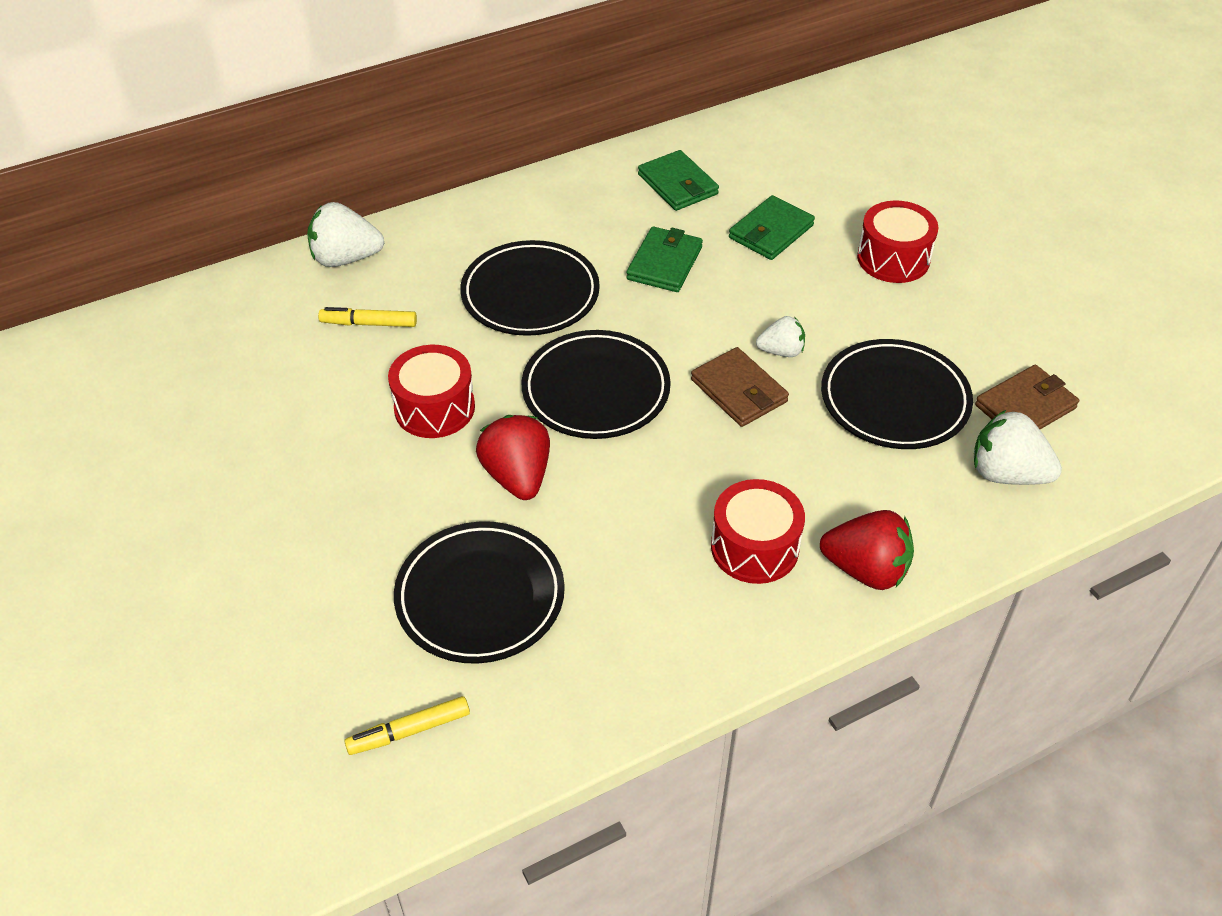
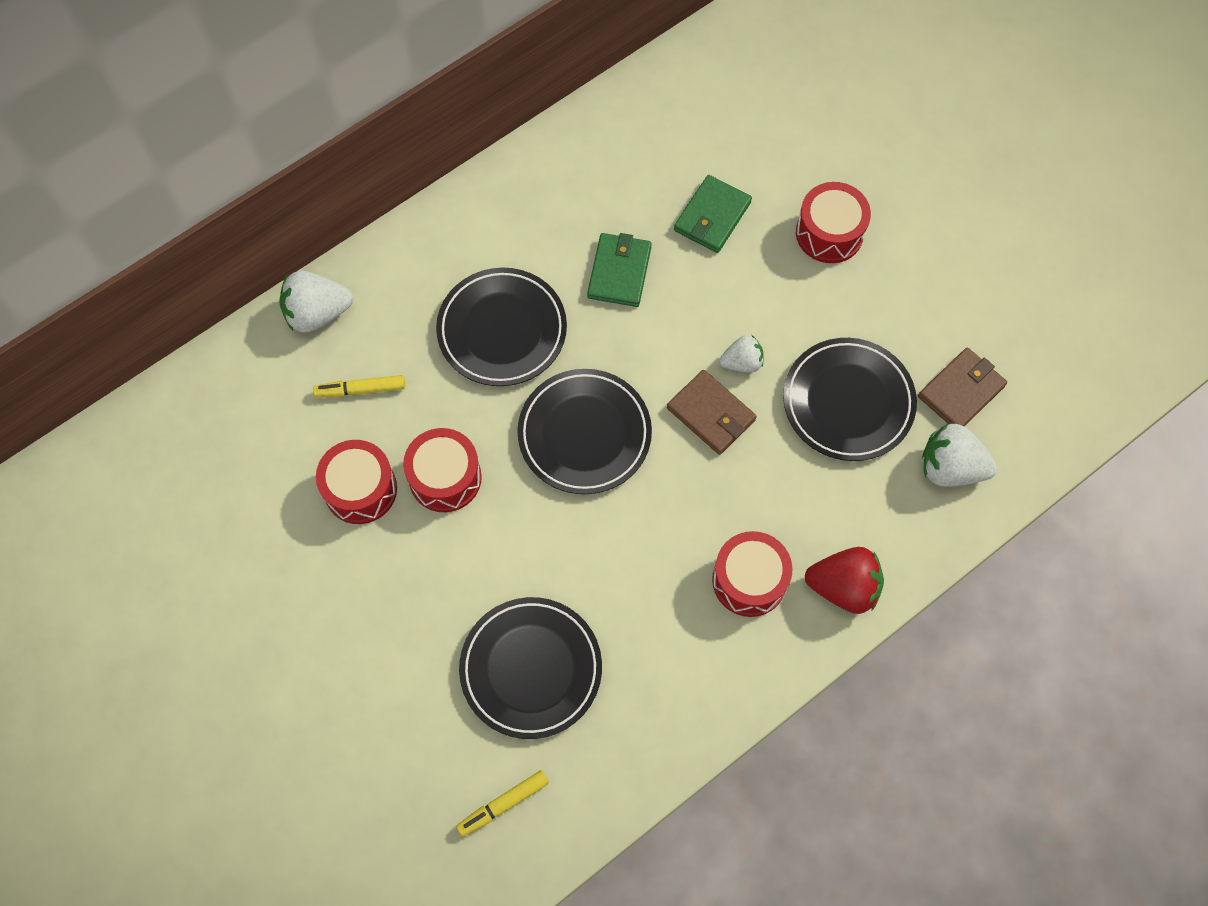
camera: 10 degrees left, 20 degrees up
red strawberry [476,415,550,500] -> none
green wallet [638,150,719,211] -> none
none -> red drum [316,440,397,524]

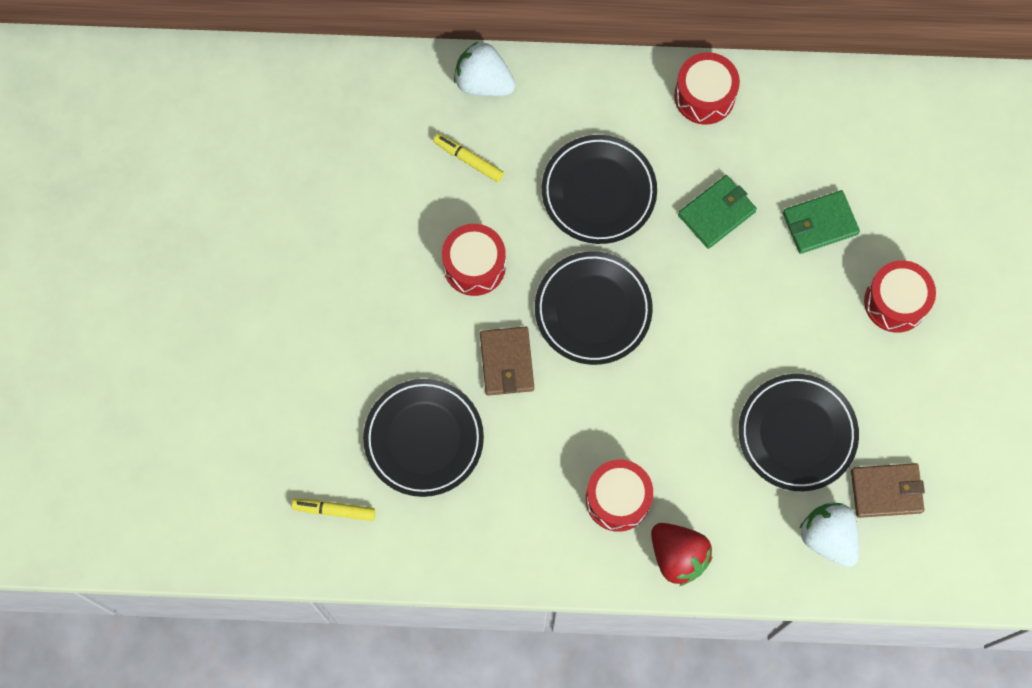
camera: 40 degrees right, 5 degrees up
red drum [316,440,397,524] -> red drum moved to [674,52,740,125]
brown wallet [667,370,757,455] -> brown wallet moved to [480,327,534,396]
white strawberry [719,335,764,373] -> none

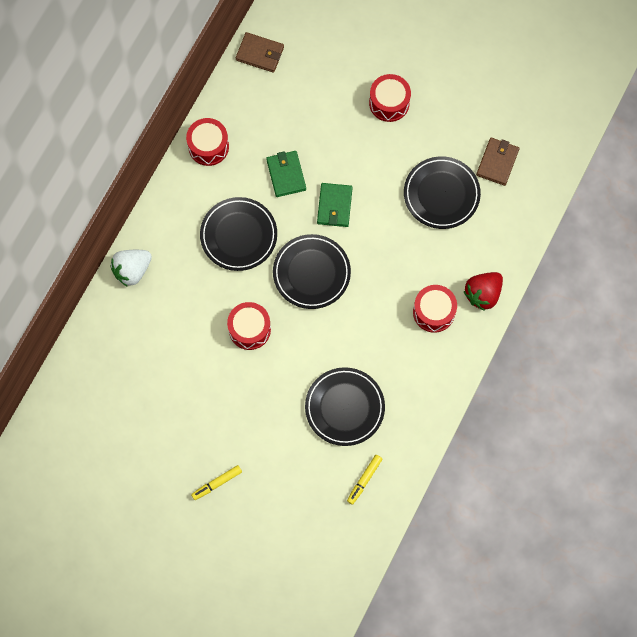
camera: 65 degrees left, 0 degrees up
yellow marker [433,133,504,182] -> yellow marker moved to [191,465,242,500]
brown wallet [480,327,534,396] -> brown wallet moved to [236,32,284,73]
red strawberry [651,523,713,586] -> red strawberry turned 150 degrees clockwise [464,272,503,311]
green wallet [783,190,860,254] -> green wallet moved to [317,183,353,227]
white strawberry [799,502,859,567] -> none

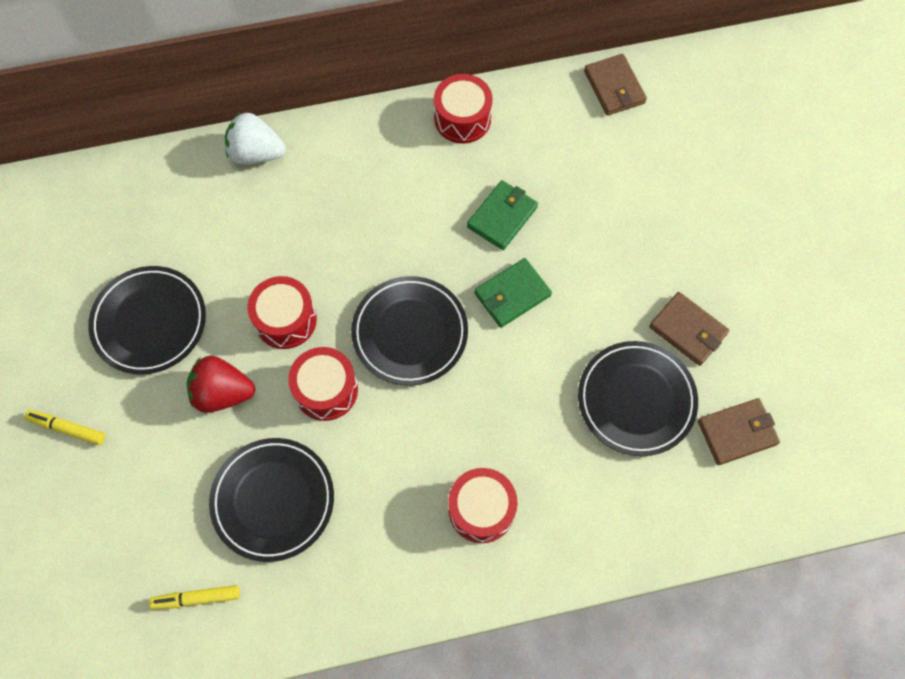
camera: 50 degrees right, 5 degrees down
black plate [200,197,277,271] -> black plate moved to [88,266,206,374]
red drum [369,74,411,122] -> red drum moved to [288,347,358,421]
red strawberry [464,272,503,311] -> red strawberry moved to [187,356,255,413]
none -> brown wallet [649,292,729,366]

